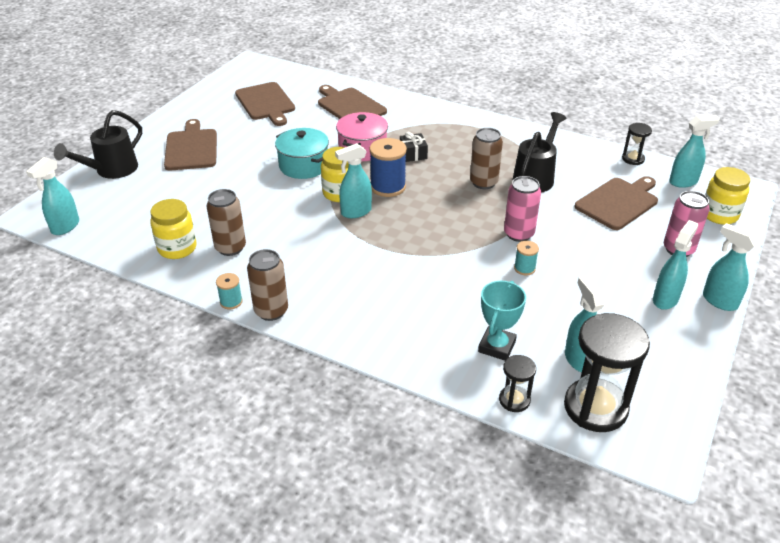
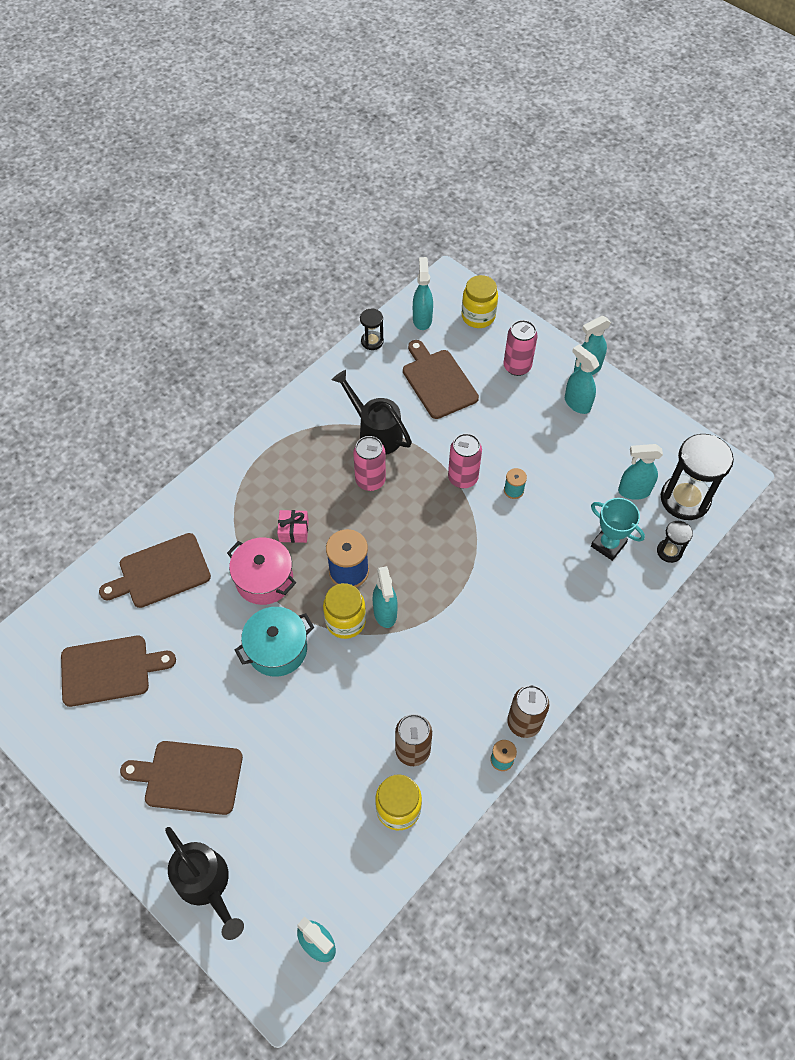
camera: 75 degrees left, 20 degrees up
black gift [400,132,428,162] -> pink gift [277,510,309,543]
brown can [470,128,503,189] -> pink can [353,436,386,491]

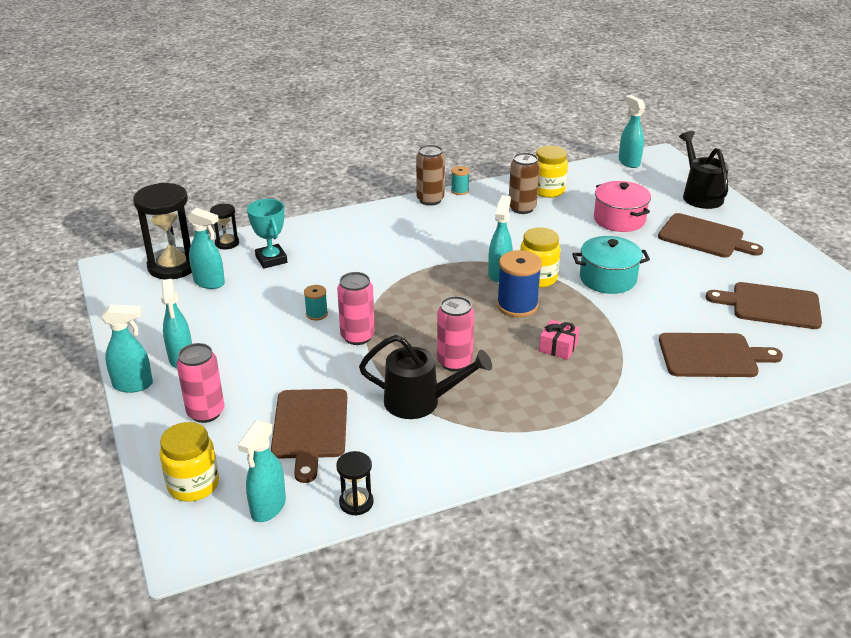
camera: 155 degrees left, 25 degrees down
pink pot [227,537,296,605] -> pink pot moved to [594,181,651,232]
black watering can [332,370,412,455] -> black watering can turned 60 degrees counterclockwise [359,335,492,419]

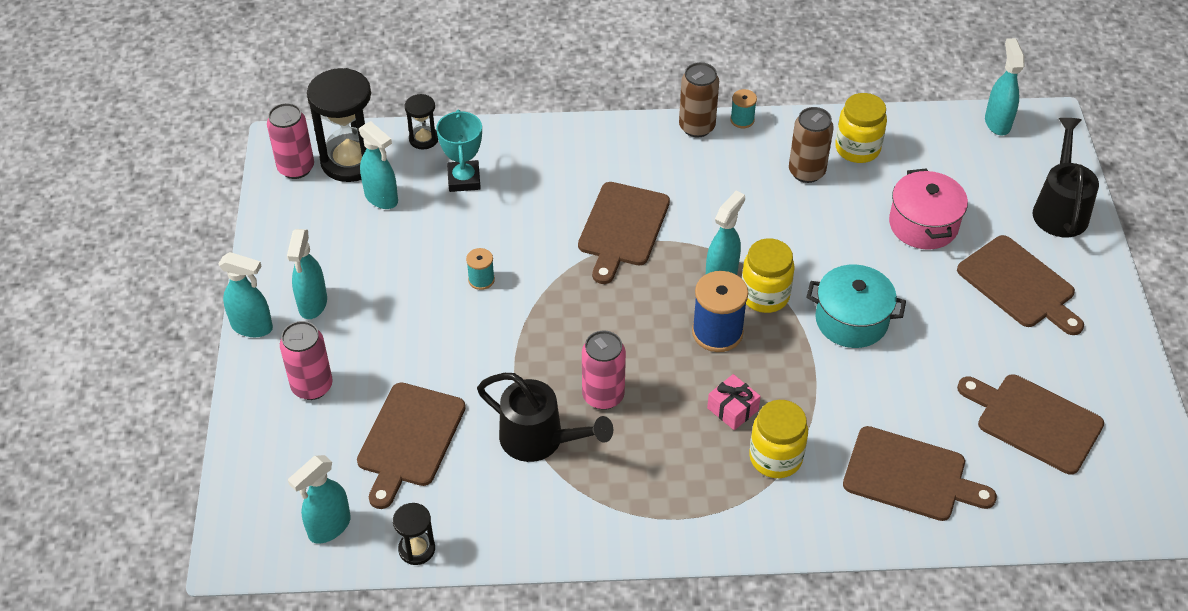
camera: 20 degrees right, 15 degrees up
yellow jar [160,422,219,502] -> yellow jar moved to [749,400,808,478]
pink can [337,272,375,345] -> pink can moved to [267,103,314,179]
none -> brown cutting board [578,182,670,284]

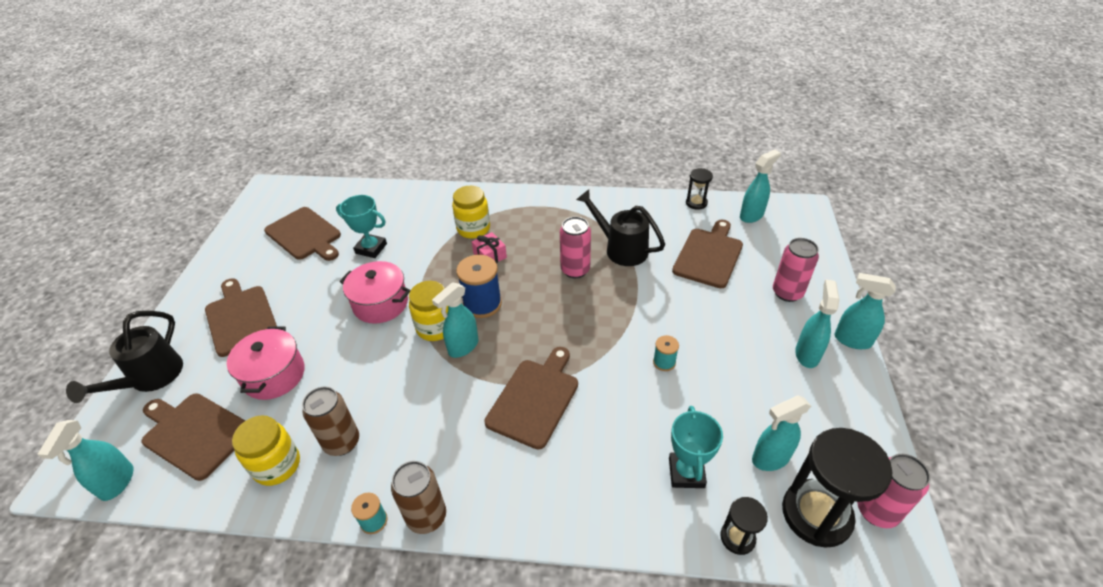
camera: 170 degrees left, 5 degrees down
turquoise spray bottle [359,121,398,209] -> turquoise spray bottle turned 75 degrees counterclockwise [752,396,811,471]
turquoise pot [806,264,906,348] -> pink pot [340,261,411,324]
brown cutting board [843,426,997,521] -> brown cutting board moved to [141,393,245,481]
none -> turquoise trophy [336,195,387,258]

